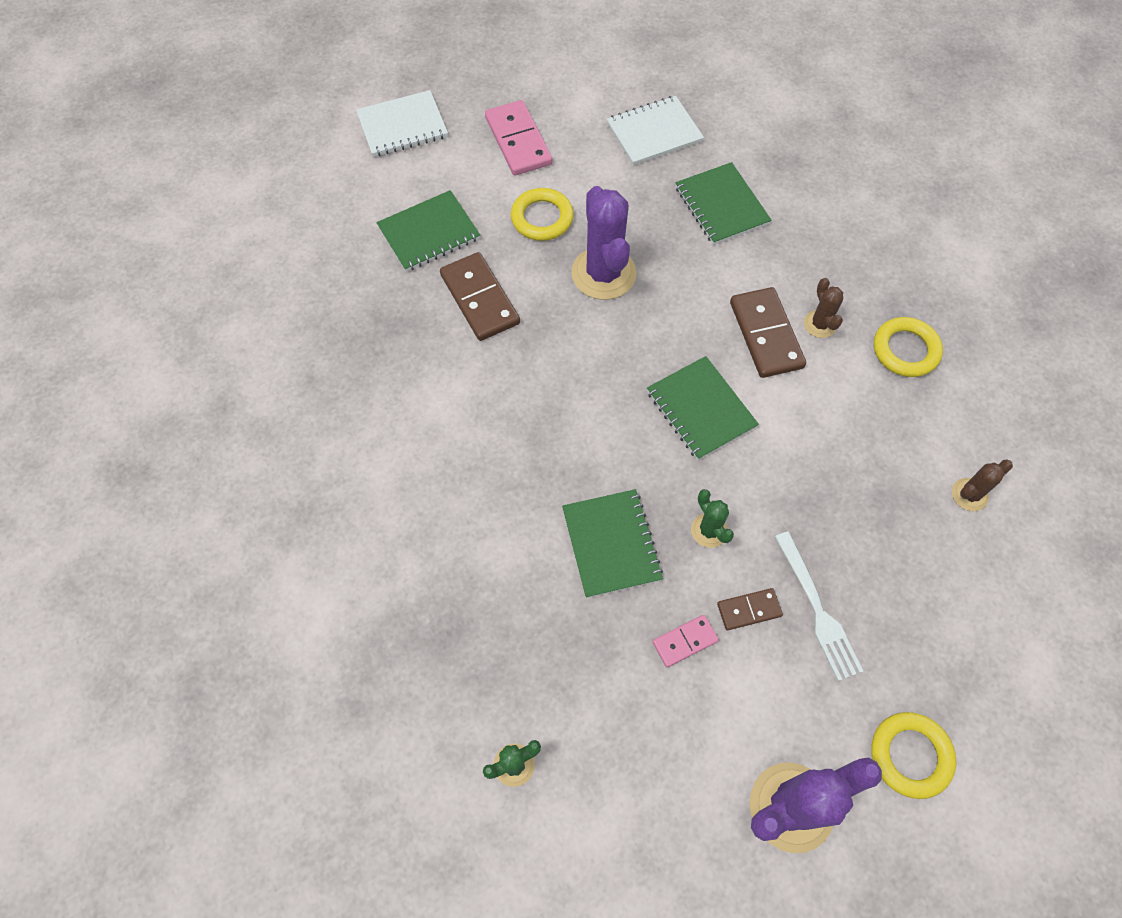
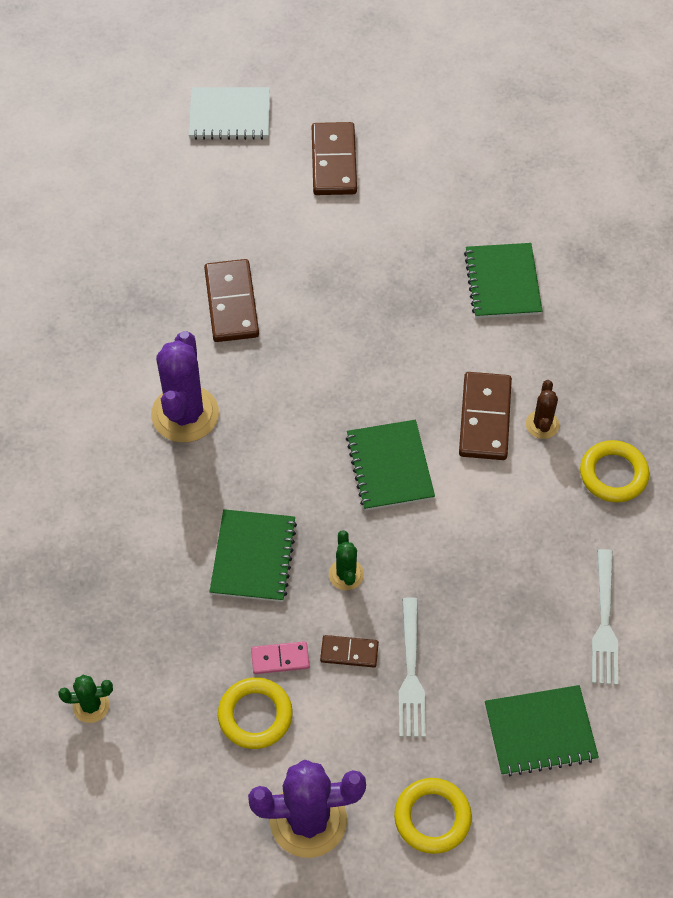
camera: 20 degrees right, 5 degrees down
green notebook [376,190,480,272] -> green notebook moved to [485,685,599,776]
pink domino [485,100,552,175] -> brown domino [312,122,357,195]
yellow ring [511,188,574,241] -> yellow ring moved to [218,677,293,749]
purple cactus [571,186,637,300] -> purple cactus moved to [151,331,219,442]
white notebook [606,96,704,165] -> none
brown cactus [952,459,1013,511] -> white fork [592,549,618,685]

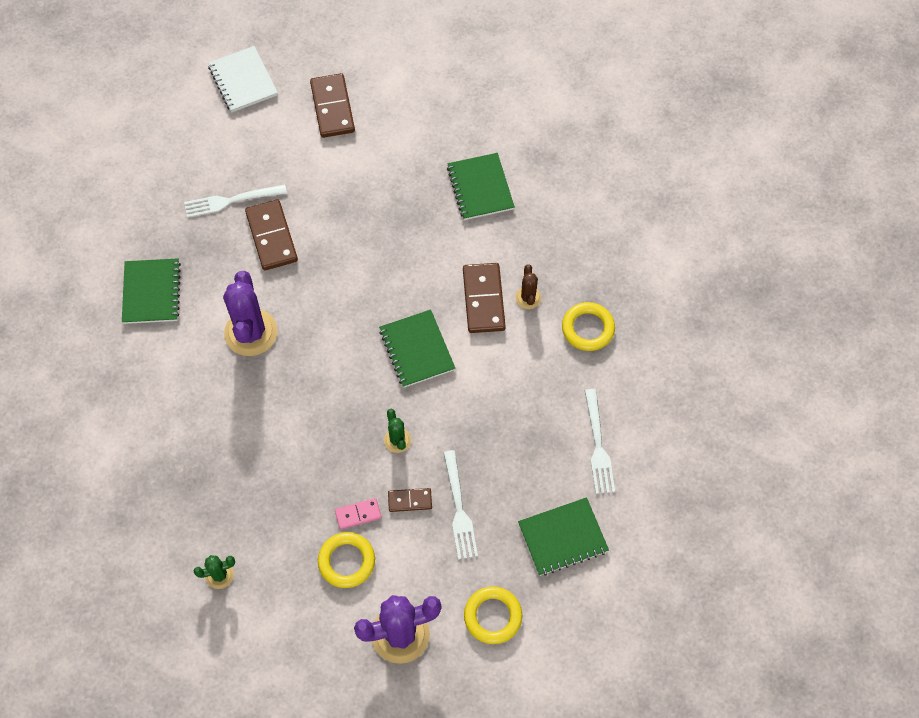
camera: 10 degrees left, 5 degrees up
white notebook [189,87,270,140] -> white notebook turned 75 degrees clockwise [208,46,278,113]
green notebook [209,509,297,602] -> green notebook moved to [122,258,181,324]
none -> white fork [184,184,287,218]

